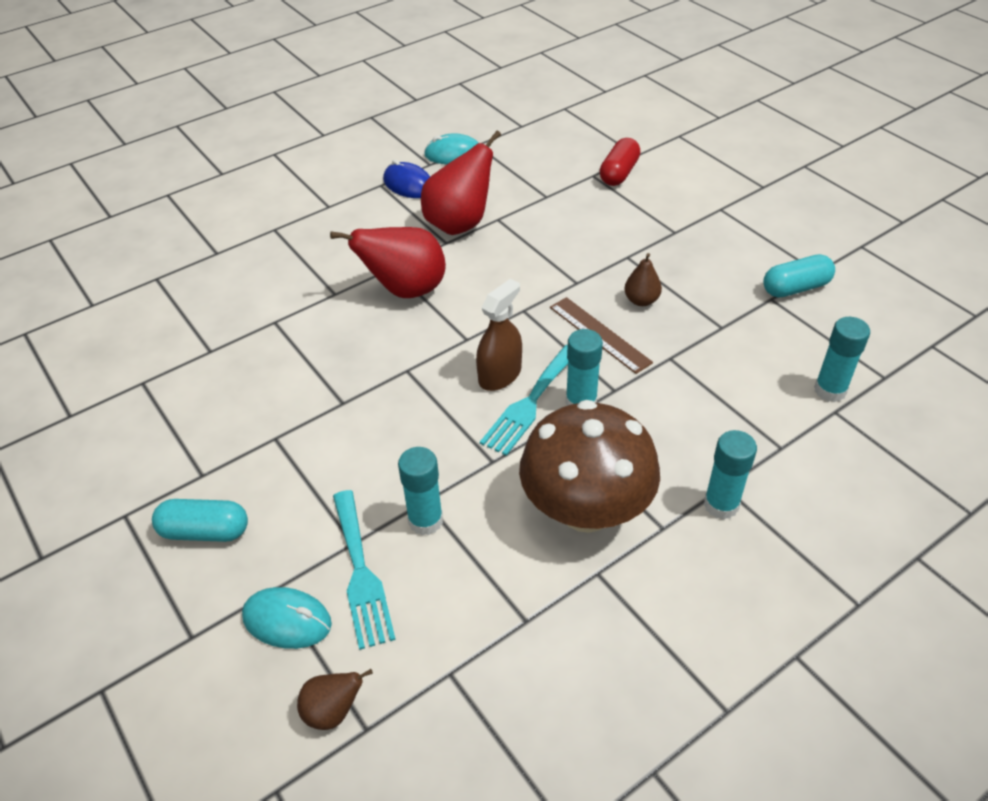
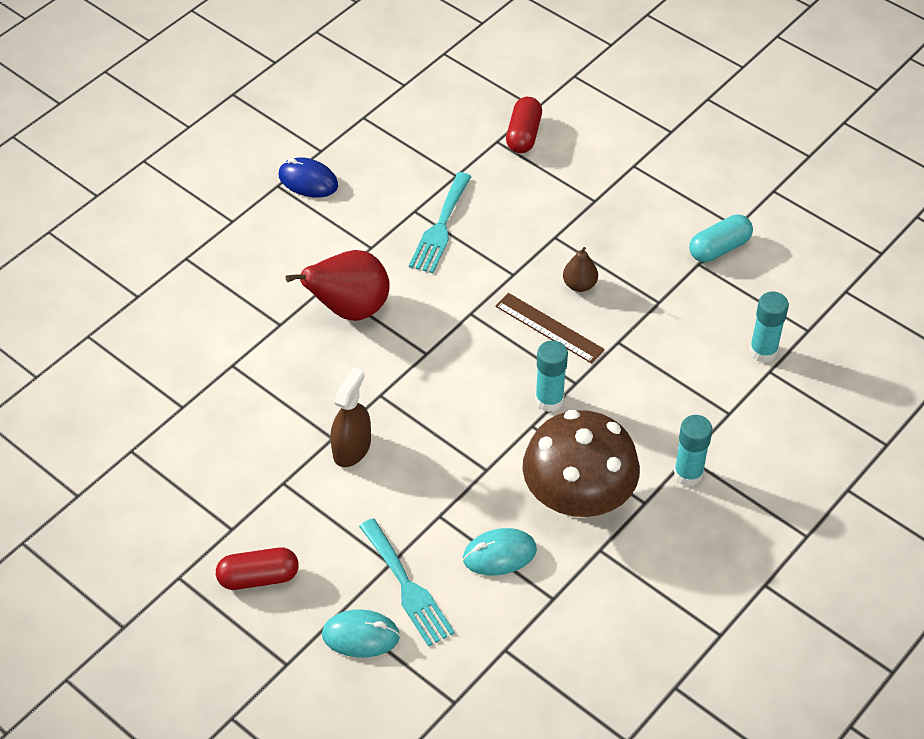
camera: 15 degrees left, 5 degrees up
turquoise capsule [152,499,248,542] -> red capsule [216,547,299,590]
brown pear [297,669,373,730] -> none
turquoise glue stick [398,447,443,535] -> none
red pear [421,131,501,235] -> none
turquoise mouse [424,133,478,164] -> turquoise mouse moved to [463,528,537,576]
brown spray bottle [476,279,522,391] -> brown spray bottle moved to [330,367,371,467]
turquoise fork [480,345,568,456] -> turquoise fork moved to [409,172,472,273]

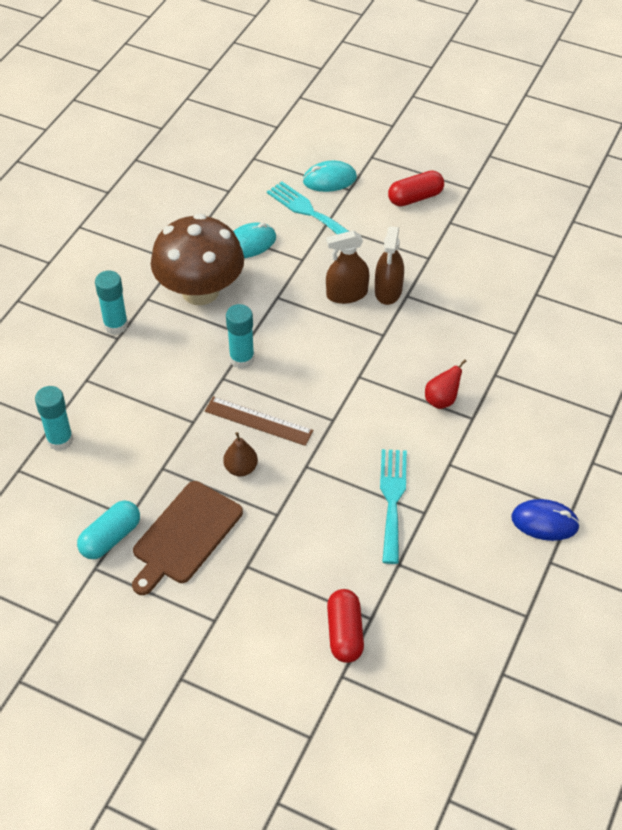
camera: 165 degrees right, 0 degrees up
red pear [285,250,390,321] -> red pear [425,359,466,409], size x0.51
none -> brown cutting board [132,481,243,595]
none -> brown spray bottle [326,231,369,304]

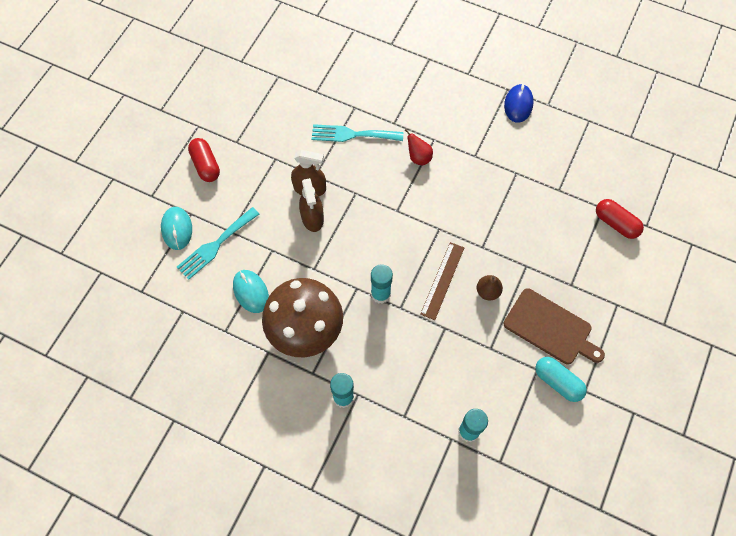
camera: 90 degrees left, 15 degrees up
red capsule [327,589,364,663] -> red capsule turned 45 degrees clockwise [596,199,644,239]
turquoise fork [380,449,407,564] -> turquoise fork moved to [312,124,403,142]

